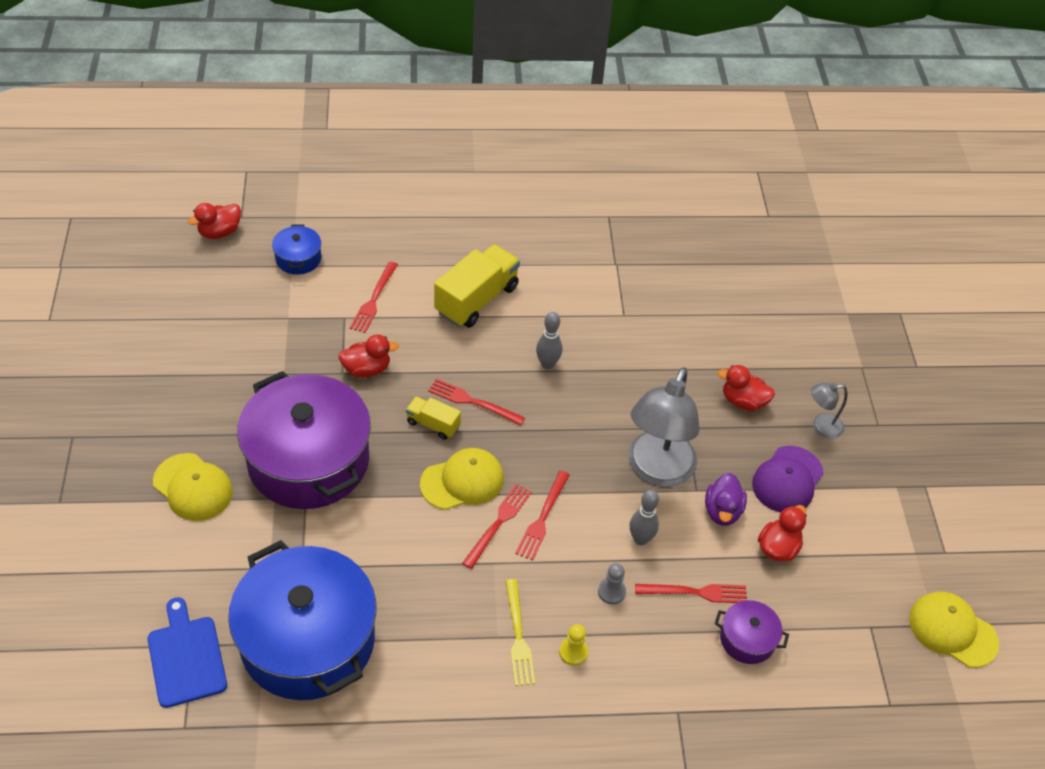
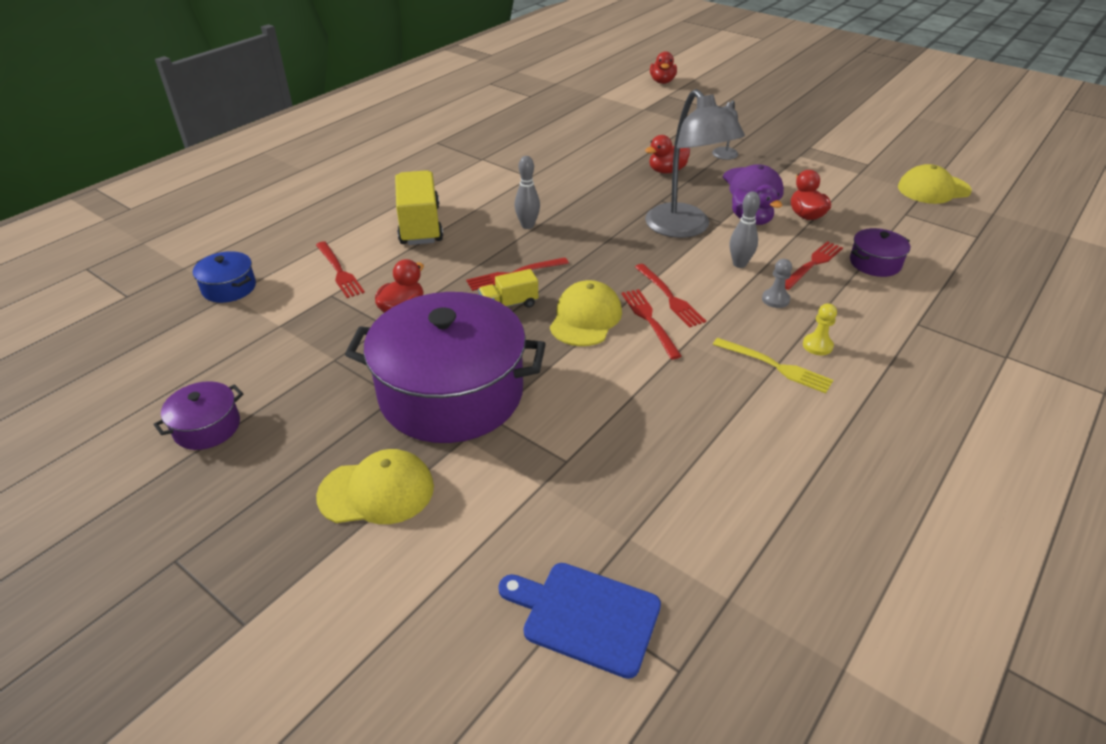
camera: 45 degrees left, 10 degrees down
red duck [188,203,241,239] -> red duck moved to [650,51,677,84]
blue pot [228,540,377,700] -> none
none -> purple pot [153,381,244,450]

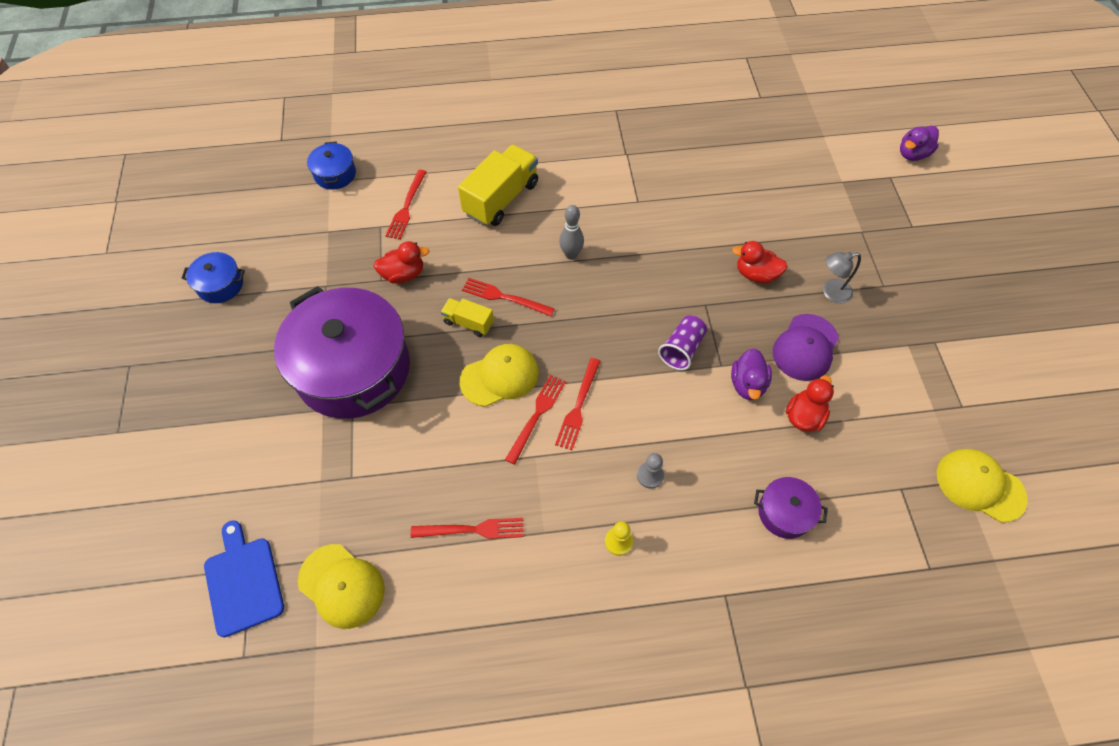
camera: 45 degrees right, 20 degrees up
purple pot [153,381,244,450] -> blue pot [181,252,245,303]
yellow cap [316,449,434,524] -> yellow cap moved to [298,544,385,629]
grey lamp [645,89,745,238] -> purple cup [658,315,707,370]
red duck [650,51,677,84] -> purple duck [900,126,939,161]
yellow fork [713,338,833,394] -> none
grey bowling pin [730,191,760,268] -> none
red fork [785,241,843,290] -> red fork moved to [411,518,524,539]

